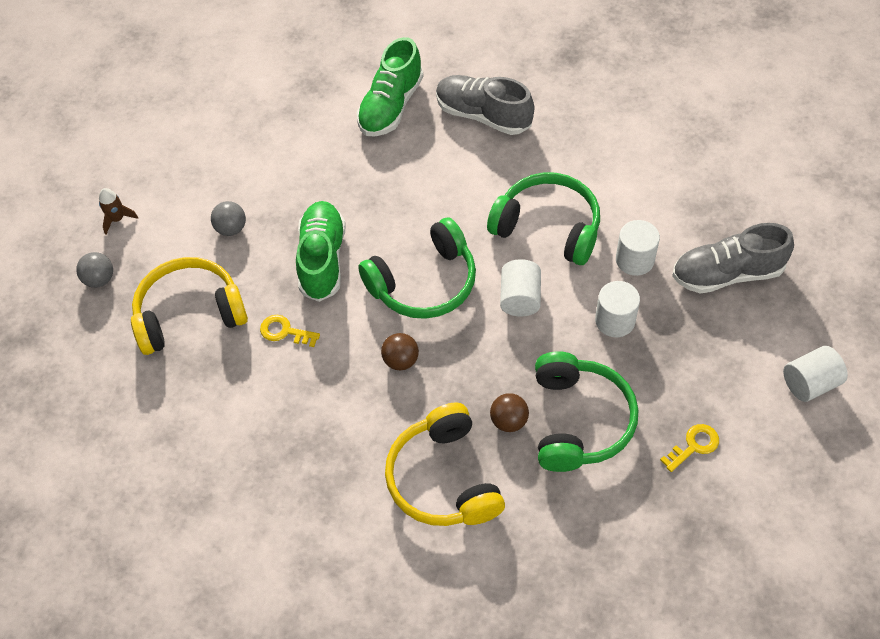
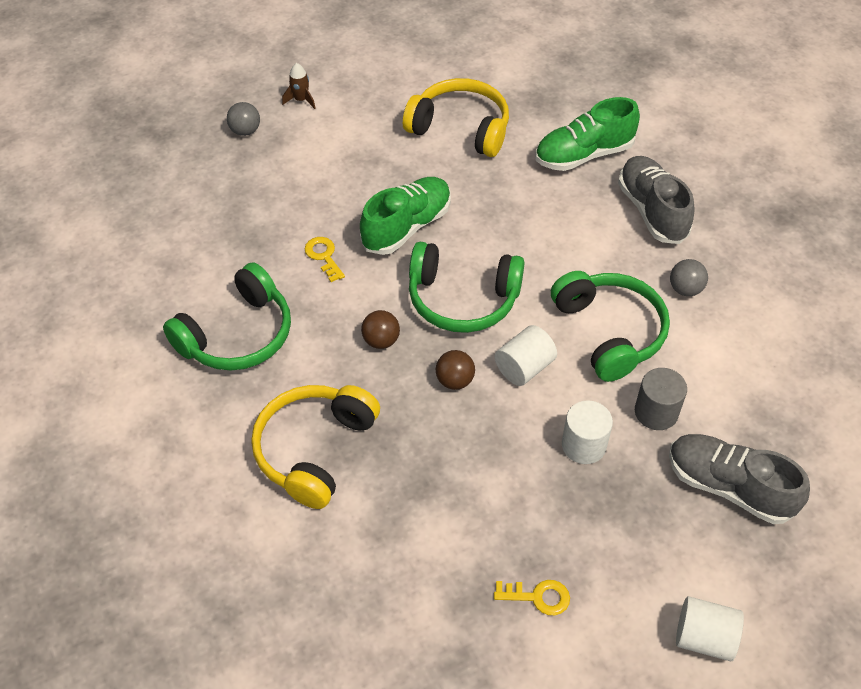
camera: 40 degrees right, 5 degrees down
yellow headphones [131,257,248,355] -> yellow headphones moved to [403,78,509,157]
grey ball [211,201,246,236] -> grey ball moved to [670,259,708,296]
brown ball [490,393,529,432] -> brown ball moved to [436,350,475,390]
green headphones [535,351,638,472] -> green headphones moved to [163,262,291,371]
white cylinder [616,220,660,276] -> grey cylinder [635,368,687,430]

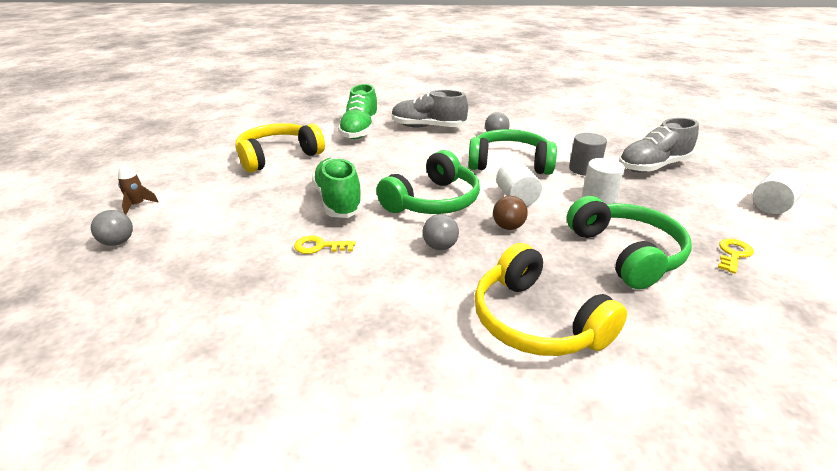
camera: 60 degrees left, 20 degrees down
green headphones [163,262,291,371] -> green headphones moved to [567,196,692,289]
brown ball [361,310,400,349] -> grey ball [423,214,459,250]

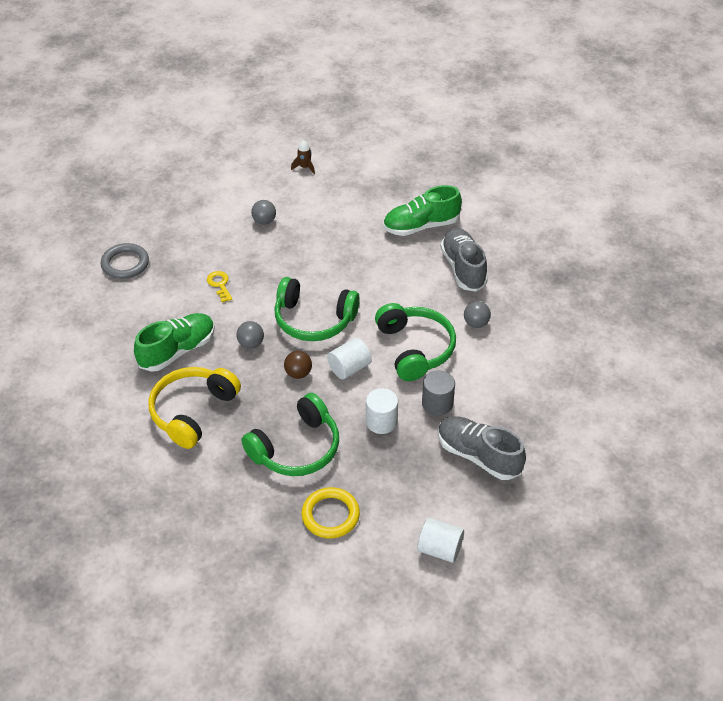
camera: 65 degrees right, 15 degrees up
grey ball [91,210,133,246] -> grey ball moved to [251,200,276,225]
brown rocket [118,164,159,214] -> brown rocket moved to [291,140,315,174]
yellow headphones [235,123,325,173] -> none
green shoe [312,157,363,218] -> green shoe moved to [134,313,215,372]
yellow key [718,239,754,274] -> yellow ring [301,487,360,538]
none -> grey ring [101,243,149,279]

